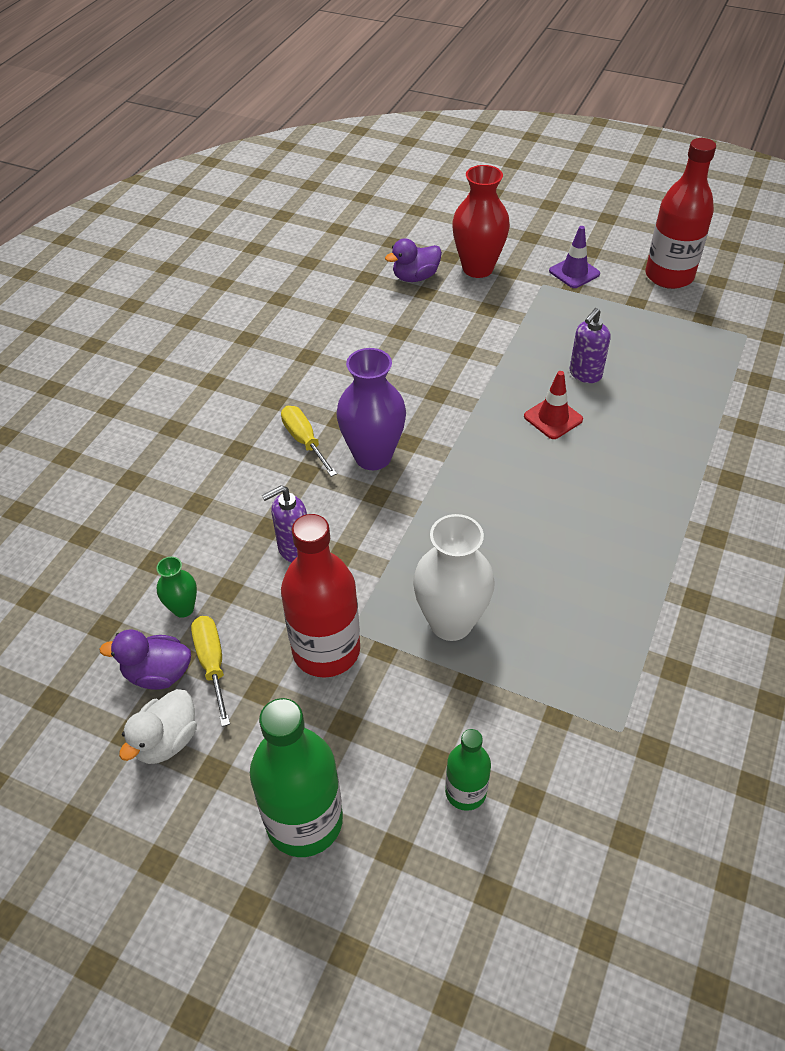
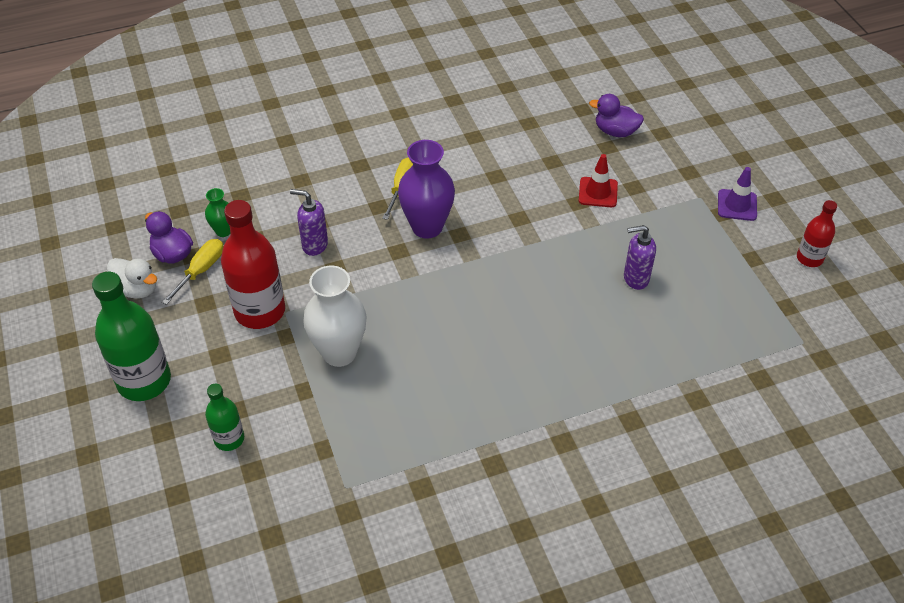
camera: 45 degrees right, 0 degrees up
white duck [119,689,197,764] -> white duck turned 135 degrees counterclockwise [107,258,157,299]
red vase [452,165,510,278] -> none
red traffic cone [524,371,583,439] -> red traffic cone moved to [579,154,618,207]
red bottle [646,138,716,289] -> red bottle [797,200,837,267], size x0.55

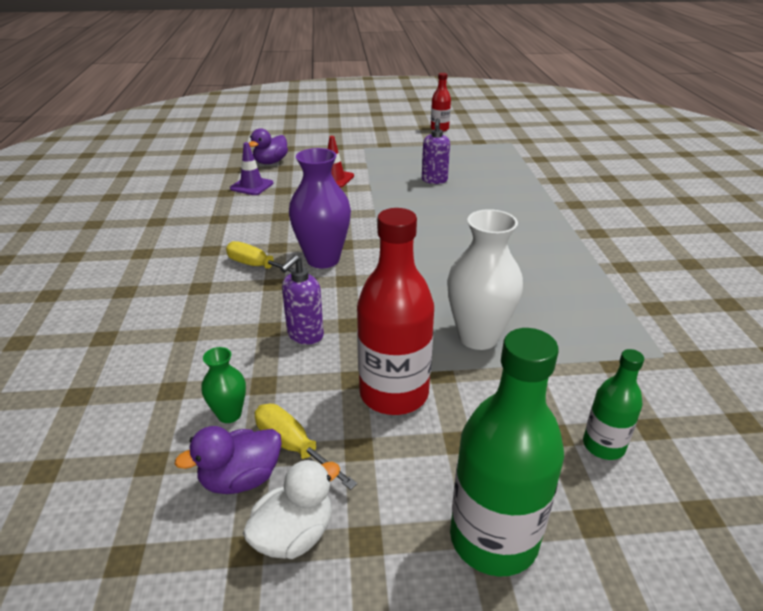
camera: 75 degrees left, 15 degrees down
purple traffic cone [718,167,757,221] -> purple traffic cone moved to [230,142,273,195]

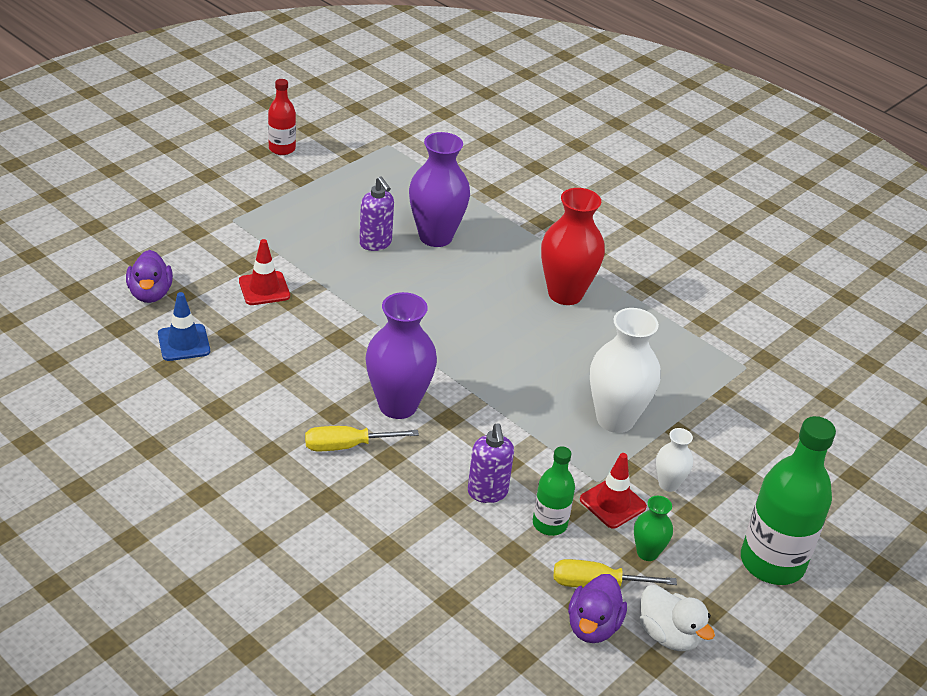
camera: 45 degrees left, 5 degrees up
green vase [201,347,246,423] -> green vase moved to [634,496,673,561]
purple traffic cone [230,142,273,195] -> blue traffic cone [158,292,210,361]
white duck [243,459,340,559] -> white duck turned 135 degrees clockwise [640,585,715,651]
red bottle [357,208,434,415] -> red traffic cone [580,453,647,529]
green bottle [583,349,644,460] -> green bottle moved to [533,446,575,536]
none -> purple vase [409,132,470,247]
none -> red vase [541,188,605,305]
none -> white vase [656,428,693,492]

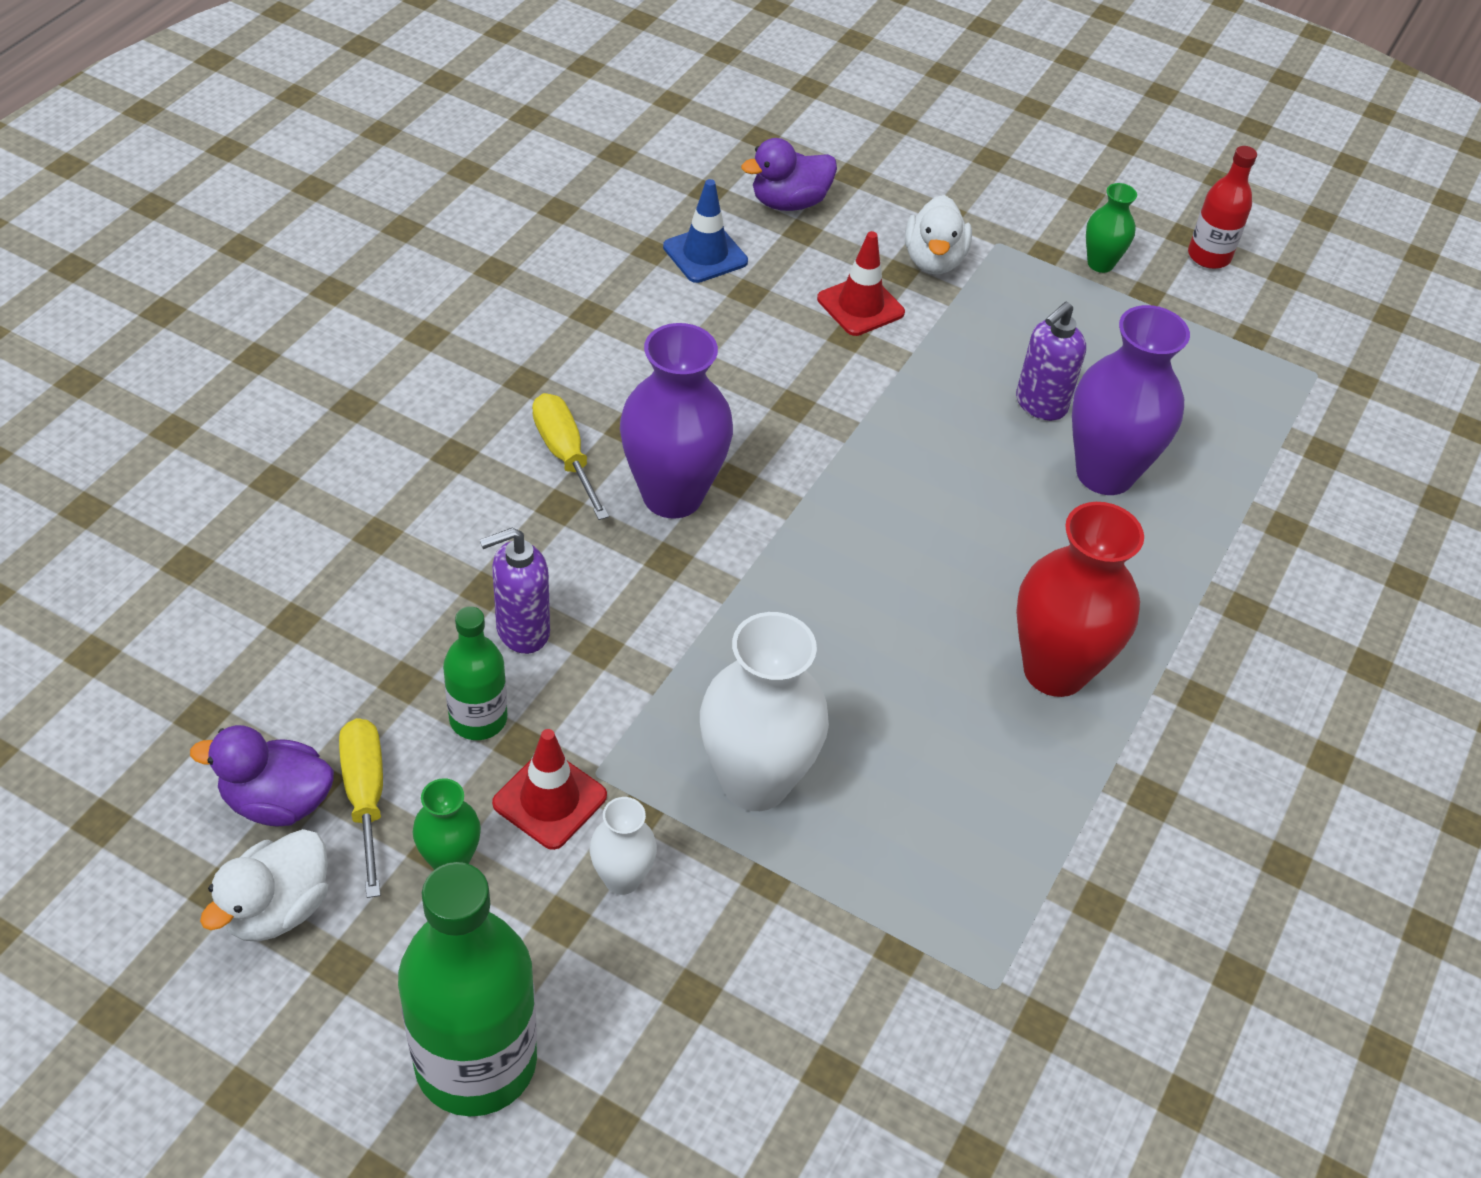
camera: 75 degrees right, 10 degrees up
none -> white duck [905,195,972,274]
none -> green vase [1086,183,1137,273]

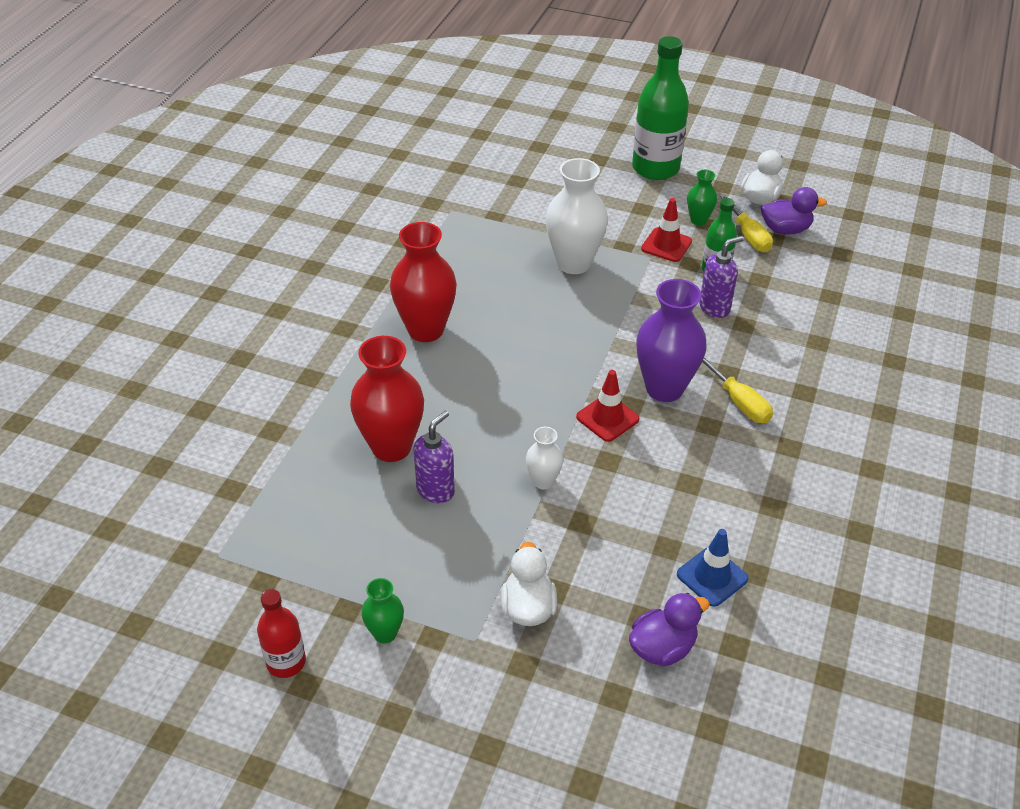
camera: 175 degrees right, 5 degrees down
white vase [590,797,657,895] -> white vase moved to [526,427,563,489]
red traffic cone [817,231,905,336] -> red traffic cone moved to [576,370,639,442]
purple vase [1072,305,1190,495] -> red vase [350,336,424,462]

